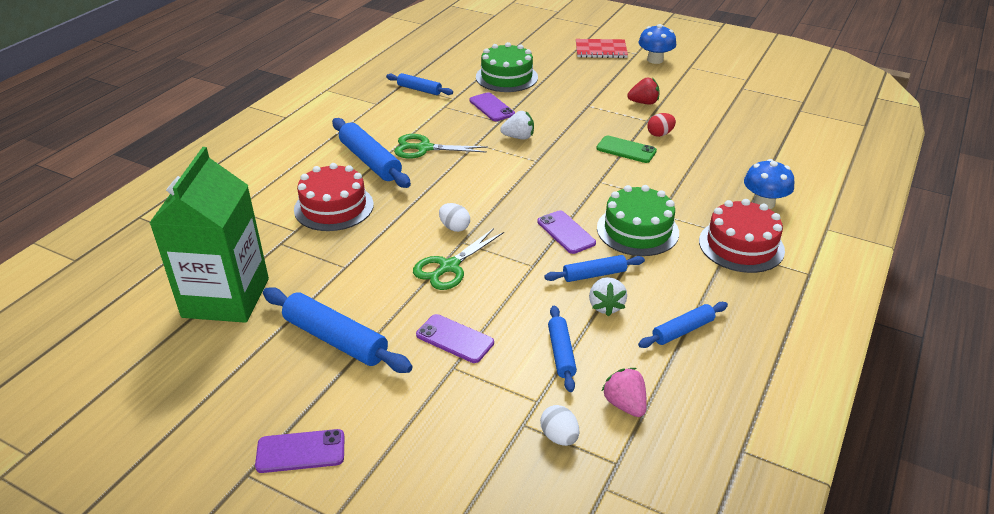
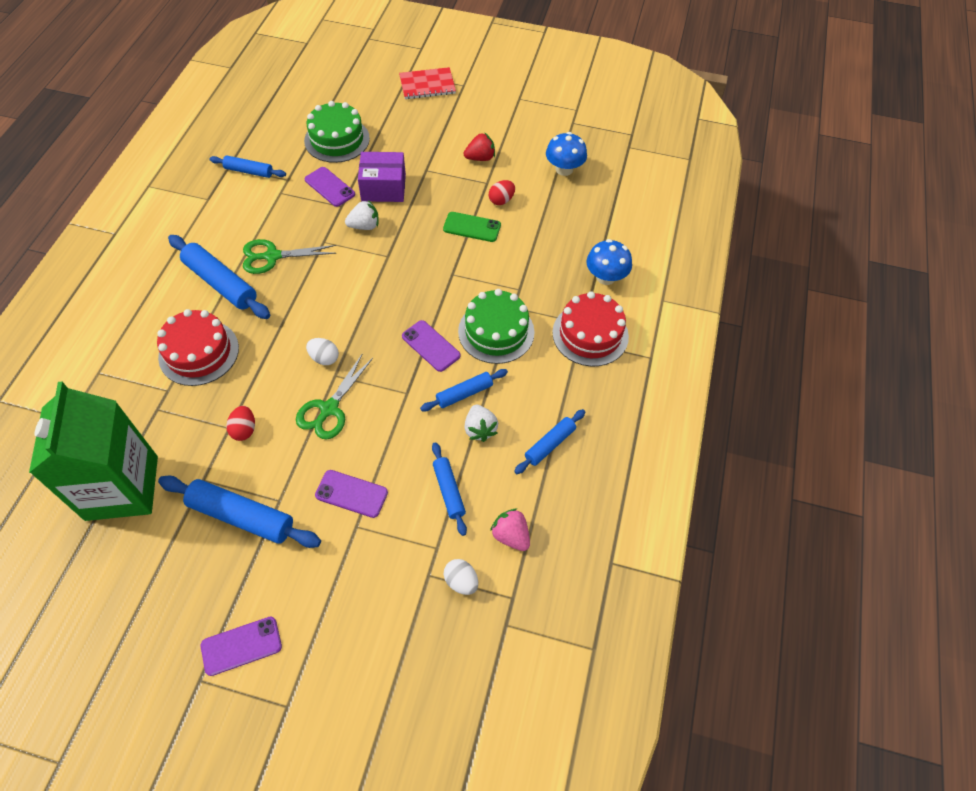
camera: 15 degrees left, 20 degrees up
blue mushroom [639,24,676,64] -> blue mushroom moved to [546,132,587,176]
none -> red egg [227,406,255,441]
none -> purple box [358,152,406,202]

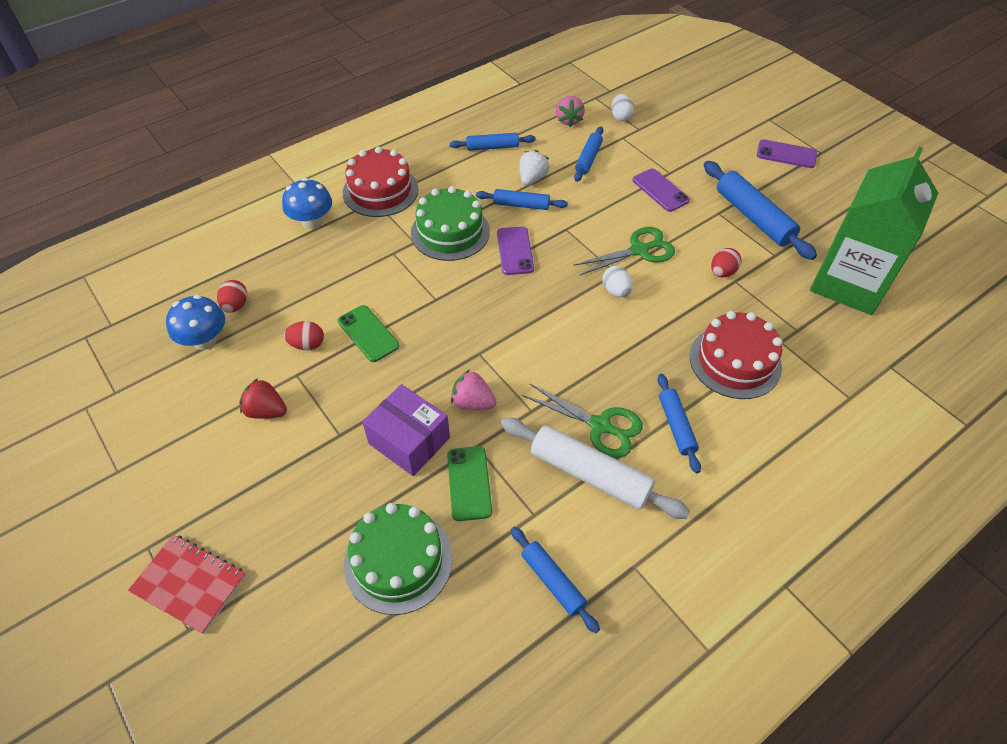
camera: 140 degrees left, 5 degrees down
blue rolling pin [168,235,270,319] -> blue rolling pin [657,374,701,473], size x0.59
purple phone [305,167,355,207] -> green phone [447,446,492,521]
white strawberry [345,200,379,230] -> pink strawberry [451,370,497,410]
none -> red egg [217,280,247,313]
none -> white rolling pin [501,418,690,519]

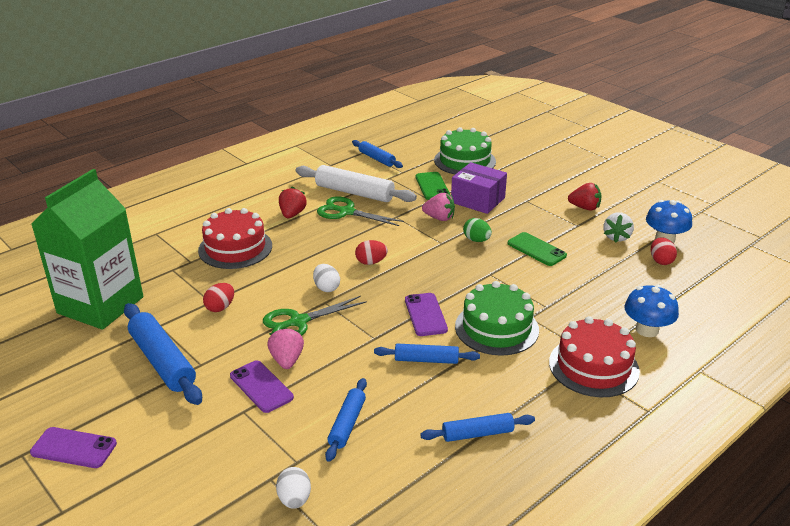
camera: 175 degrees right, 20 degrees down
red notebook [128,534,246,634] -> none
red egg [284,321,324,350] -> red egg moved to [355,240,388,265]
white strawberry [520,150,550,186] -> white strawberry moved to [603,213,634,243]
pink strawberry [556,96,585,127] -> pink strawberry moved to [267,327,304,369]
blue rolling pin [657,374,701,473] -> red strawberry [279,187,307,218]
none -> green egg [463,218,492,242]

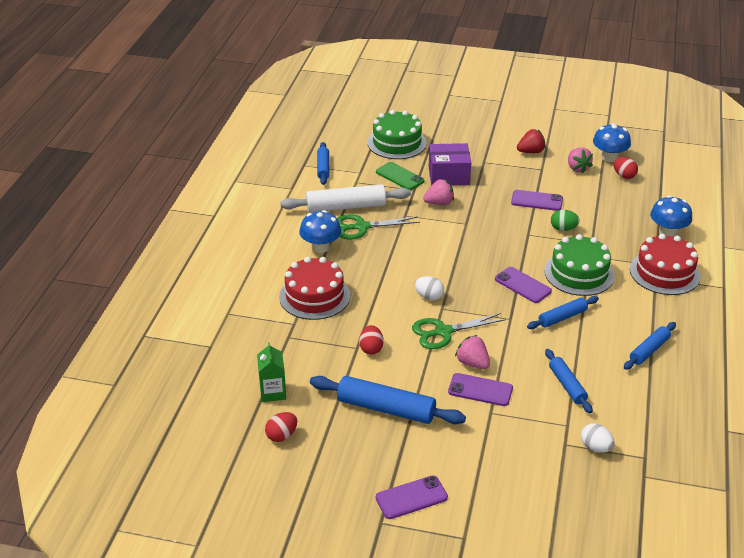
camera: 35 degrees left, 5 degrees up
green carton [31,169,143,330] -> green carton [257,342,286,402], size x0.42
green scissors [263,296,367,336] -> green scissors turned 45 degrees clockwise [412,313,506,349]
red strawberry [279,187,307,218] -> blue mushroom [299,210,341,253]
blue rolling pin [352,140,403,168] -> blue rolling pin turned 75 degrees clockwise [317,142,330,185]
red egg [355,240,388,265] -> red egg moved to [265,412,297,442]
green egg [463,218,492,242] -> green egg moved to [551,210,580,231]
green phone [507,232,567,266] -> purple phone [511,190,563,211]
white strawberry [603,213,634,243] -> pink strawberry [568,147,593,173]

